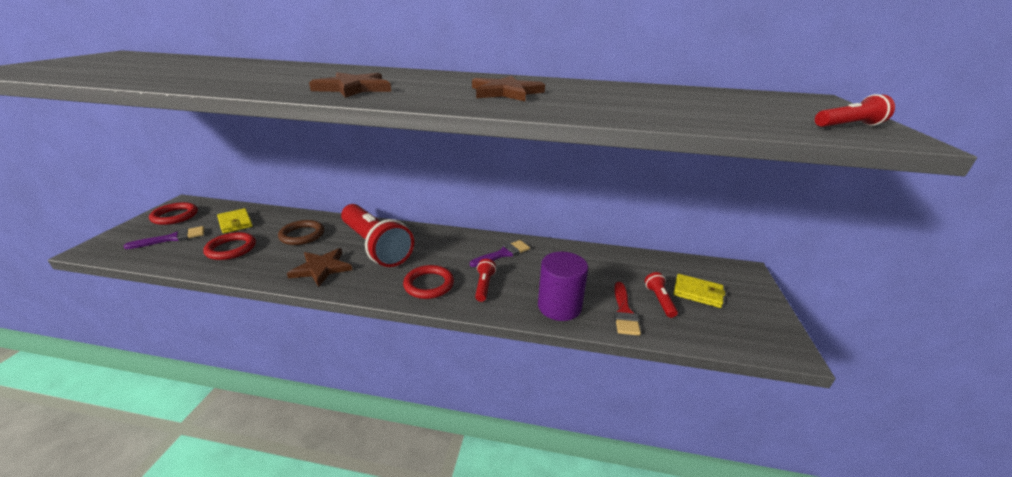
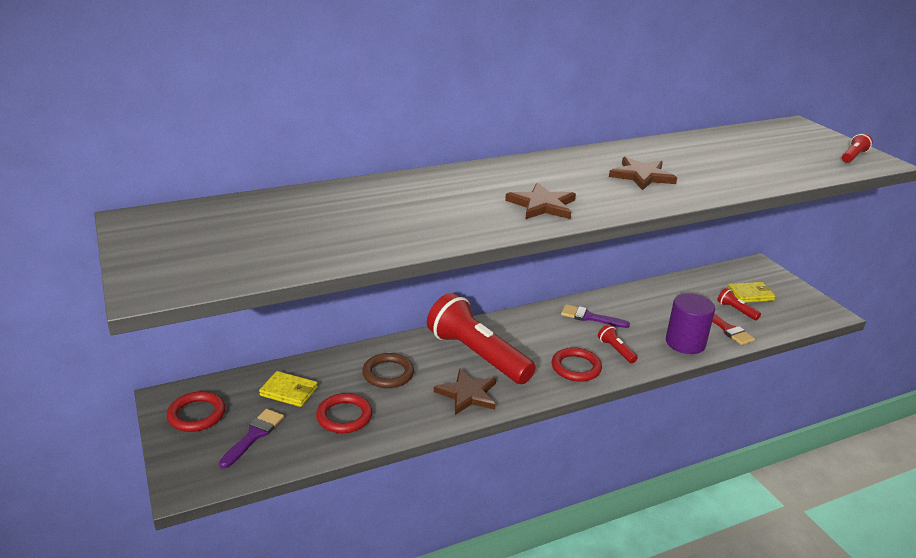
camera: 35 degrees left, 0 degrees up
red flashlight [341,204,414,267] -> red flashlight turned 150 degrees counterclockwise [427,293,536,384]
purple brush [470,240,530,267] -> purple brush turned 90 degrees counterclockwise [561,304,630,328]

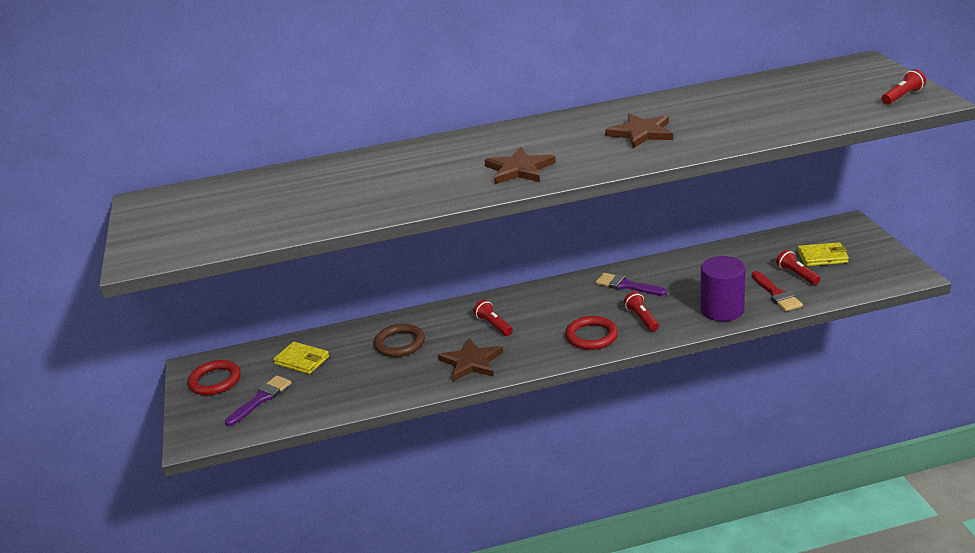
camera: 15 degrees right, 0 degrees up
red ring [316,393,372,433] -> none
red flashlight [427,293,536,384] -> red flashlight [474,300,513,336], size x0.40

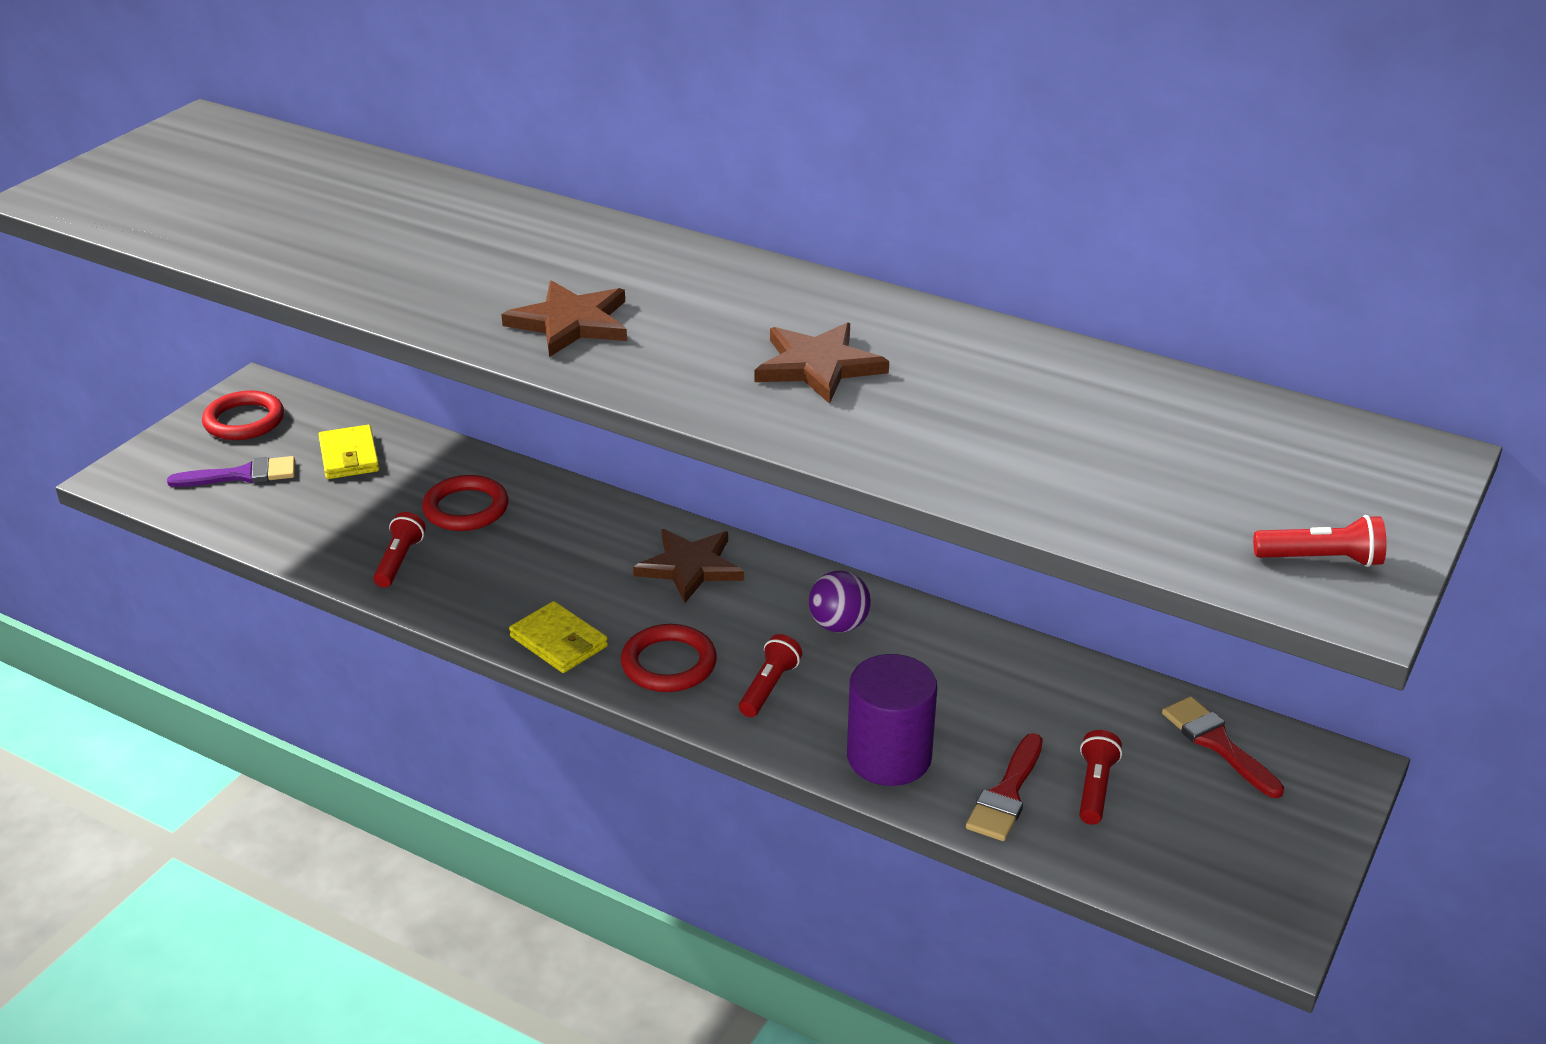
camera: 40 degrees right, 5 degrees up
brown ring [374,324,425,357] -> red ring [422,475,508,531]
brown star [438,338,503,381] -> brown star moved to [633,529,744,603]
red flashlight [474,300,513,336] -> red flashlight moved to [373,512,426,588]
purple brush [596,273,667,296] -> purple ball [809,571,871,632]
yellow wallet [797,242,849,266] -> yellow wallet moved to [509,601,608,673]
none -> red brush [1162,696,1284,798]

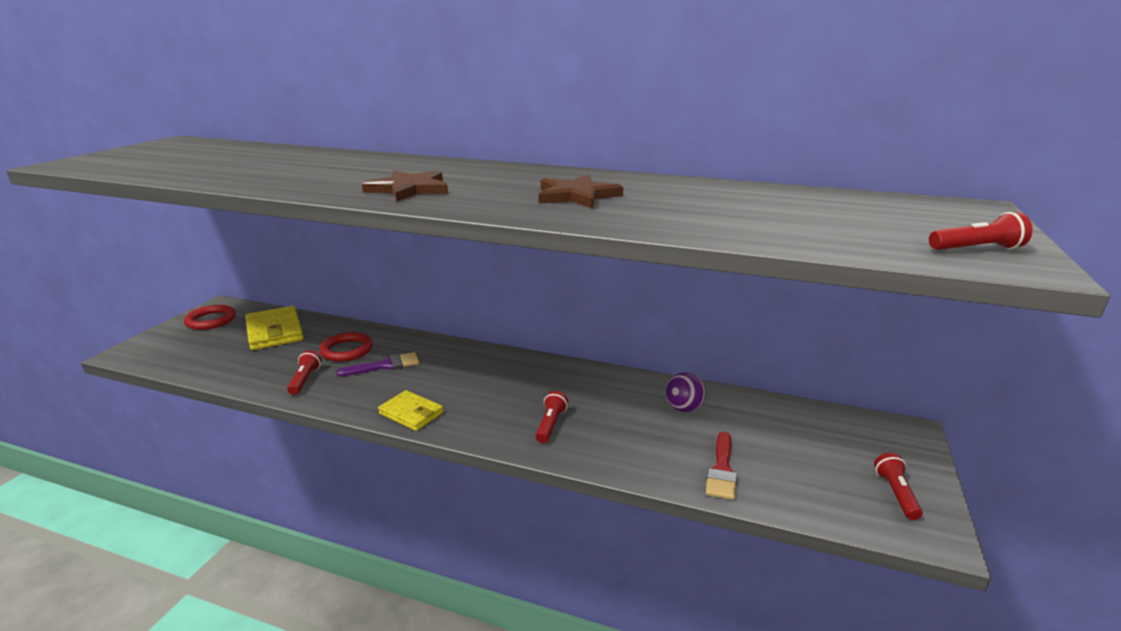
camera: 10 degrees left, 10 degrees down
purple brush [167,456,295,487] -> purple brush moved to [336,352,419,377]
yellow wallet [318,425,379,479] -> yellow wallet [245,306,304,350], size x1.56
red ring [621,624,717,692] -> none
brown star [633,529,744,603] -> none
purple ball [809,571,871,632] -> purple ball moved to [665,372,706,412]
purple cylinder [847,654,937,786] -> none
red flashlight [1079,730,1122,825] -> red flashlight moved to [874,453,923,520]
red brush [1162,696,1284,798] -> none

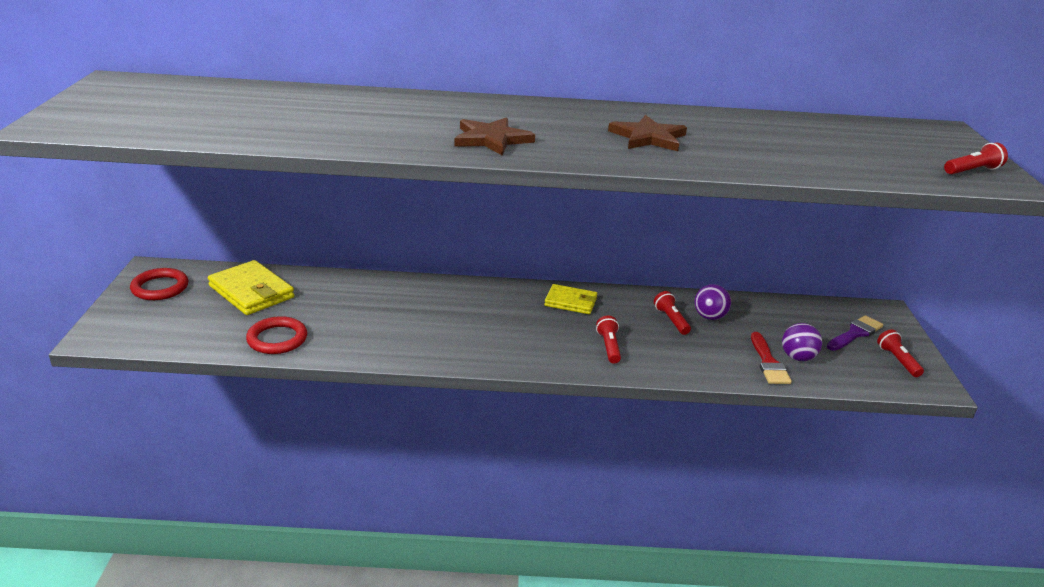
camera: 20 degrees left, 5 degrees up
red flashlight [287,350,322,395] -> red flashlight moved to [654,291,691,335]
red ring [319,332,373,362] -> red ring moved to [246,316,307,354]
purple brush [336,352,419,377] -> purple brush moved to [827,315,883,351]
yellow wallet [378,390,443,431] -> yellow wallet moved to [544,284,597,314]
none -> purple ball [782,323,822,361]

